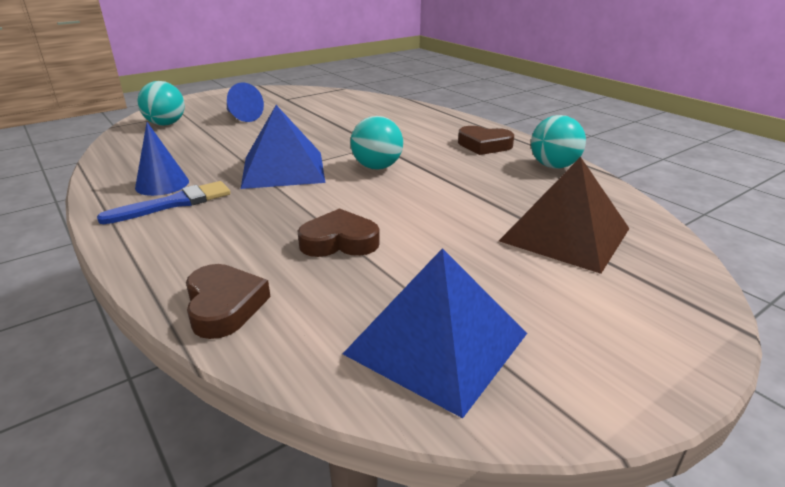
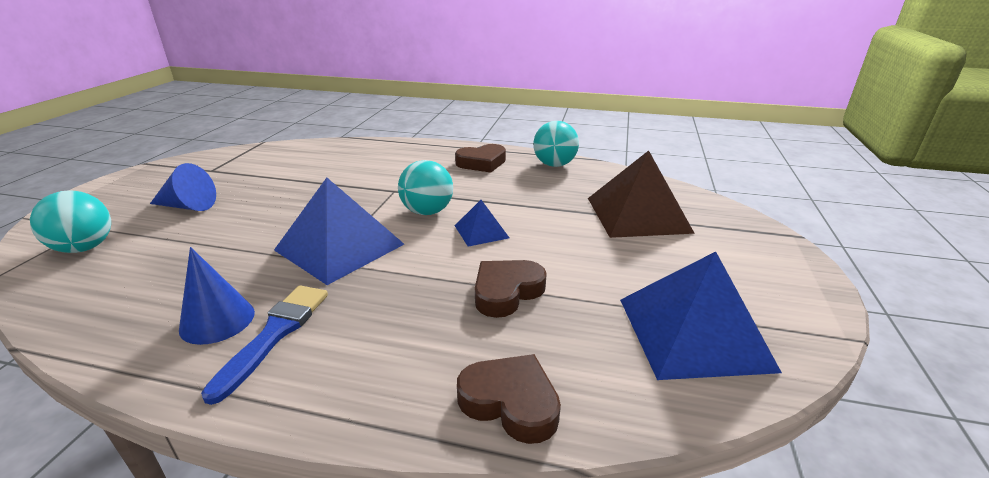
camera: 40 degrees left, 0 degrees up
none -> blue pyramid [455,200,509,247]

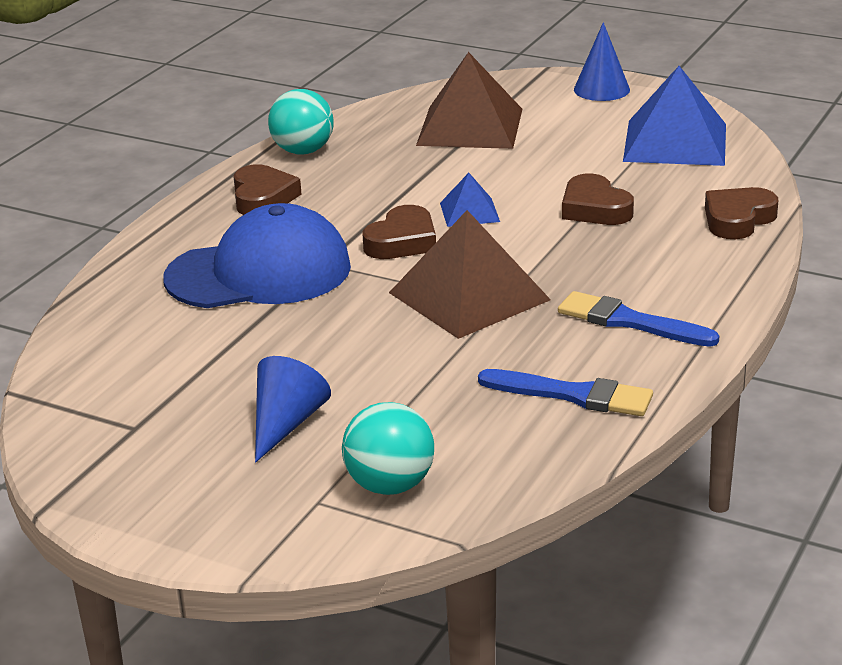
camera: 75 degrees left, 0 degrees up
blue cone [179,247,255,345] -> blue cone moved to [574,22,630,101]
blue pyramid [274,178,404,285] -> brown pyramid [389,210,551,339]
turquoise ball [398,160,453,215] -> brown heart [363,205,436,259]
none -> blue cap [163,203,351,308]
none -> blue brush [478,369,653,416]

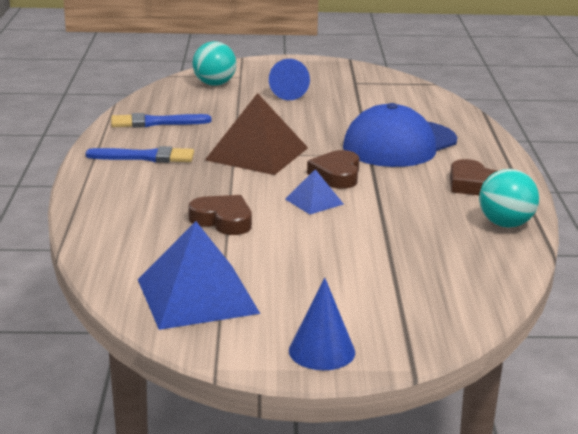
camera: 150 degrees right, 5 degrees down
brown pyramid [416,52,522,149] -> none
brown heart [705,187,778,239] -> none

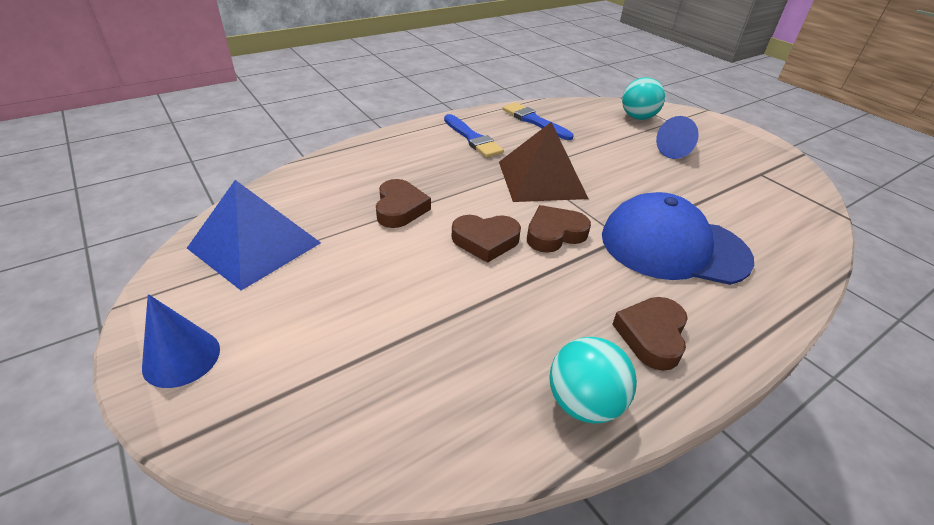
camera: 55 degrees right, 15 degrees up
blue pyramid [285,169,344,214] -> brown heart [452,215,521,263]

